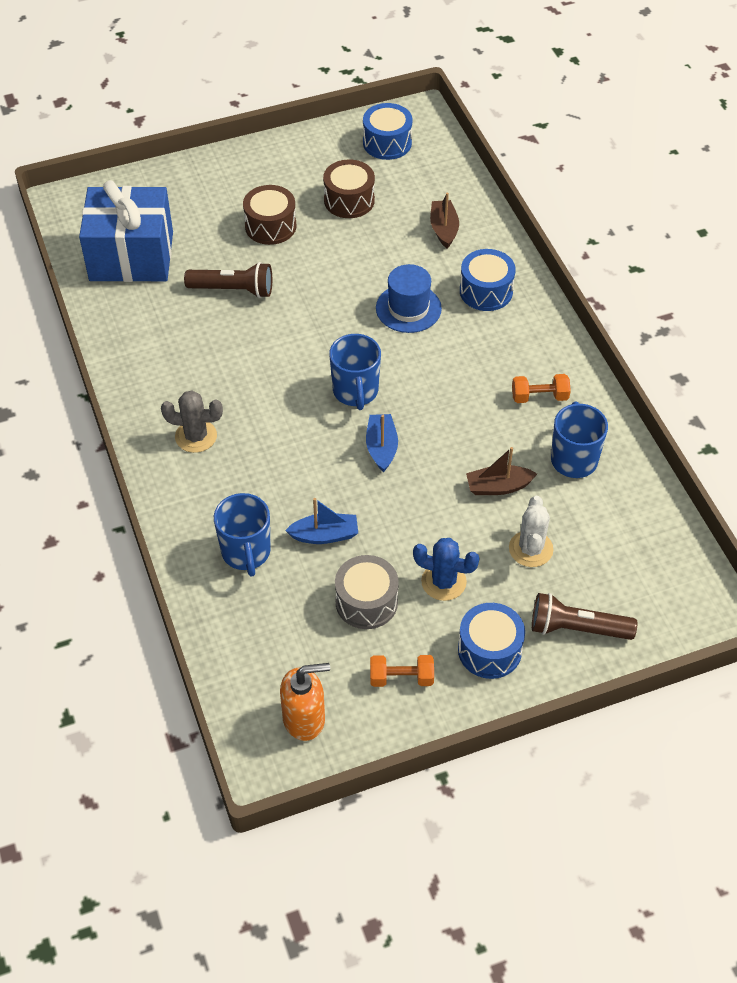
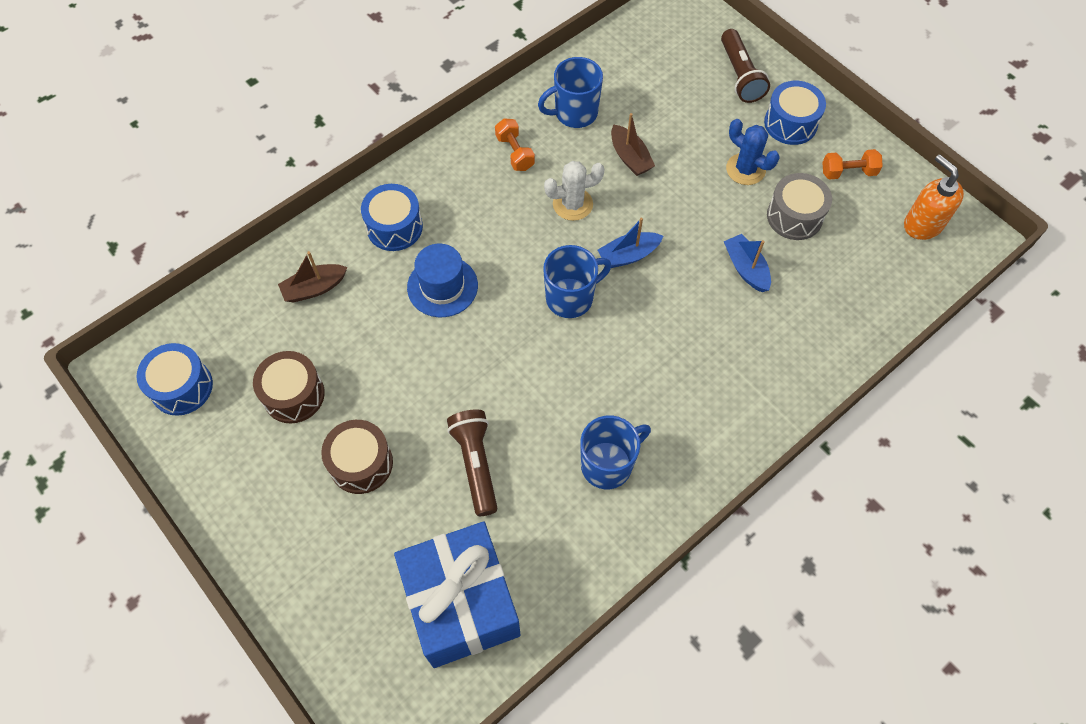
camera: 110 degrees left, 10 degrees up
grey cactus [161,390,223,453] -> none
blue mug [214,493,271,577] -> blue mug moved to [580,415,651,489]
orange dumbbell [370,655,434,687] -> orange dumbbell turned 75 degrees counterclockwise [822,149,883,180]
blue cactus [413,538,480,601] -> blue cactus turned 45 degrees counterclockwise [726,119,779,185]
white cactus [509,496,553,567] -> white cactus moved to [544,161,605,221]

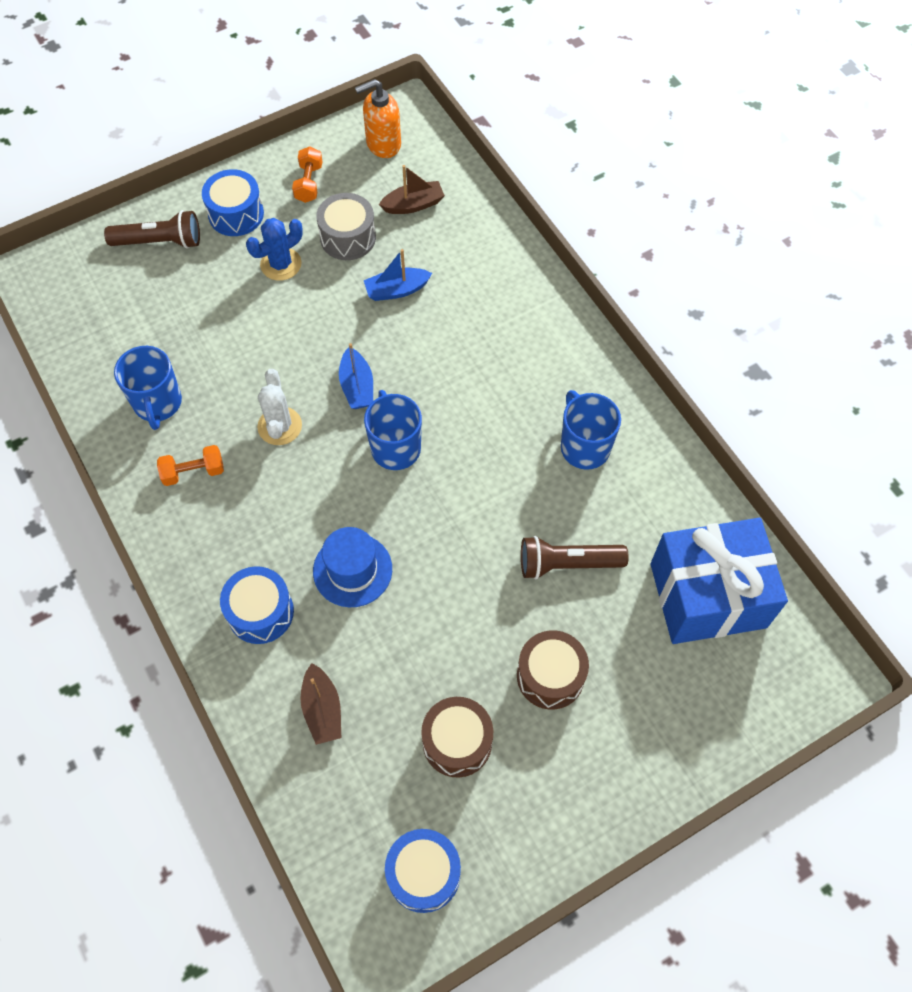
camera: 80 degrees left, 0 degrees up
brown boat [611,113,655,176] -> brown boat moved to [379,165,445,214]

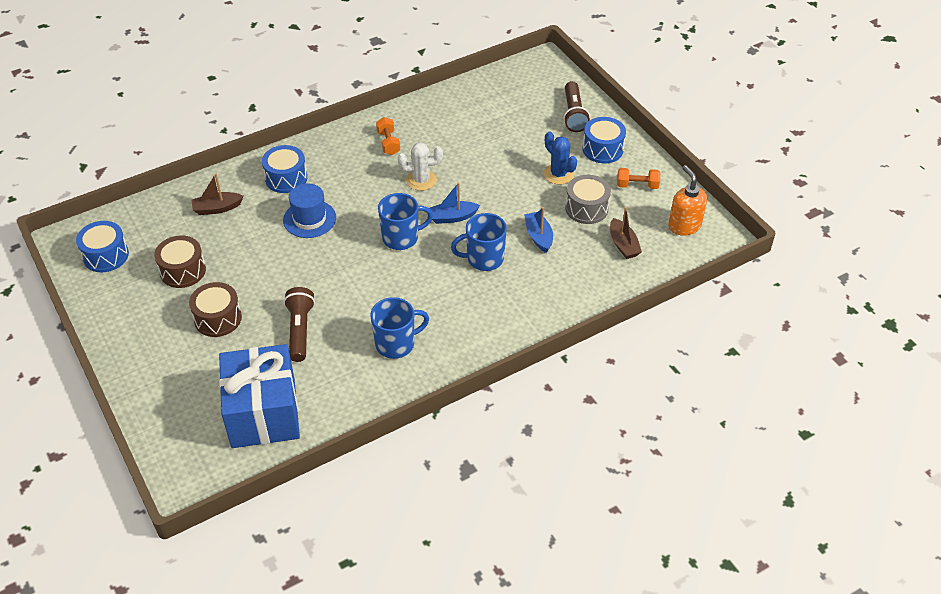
camera: 90 degrees right, 15 degrees down
blue mug [114,346,182,430] -> blue mug moved to [451,213,507,271]

